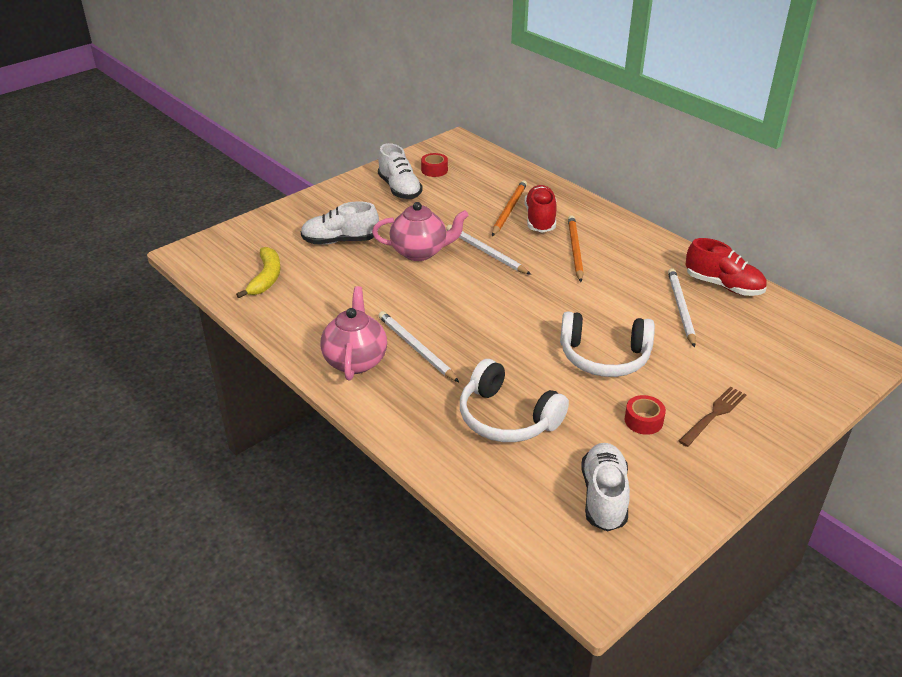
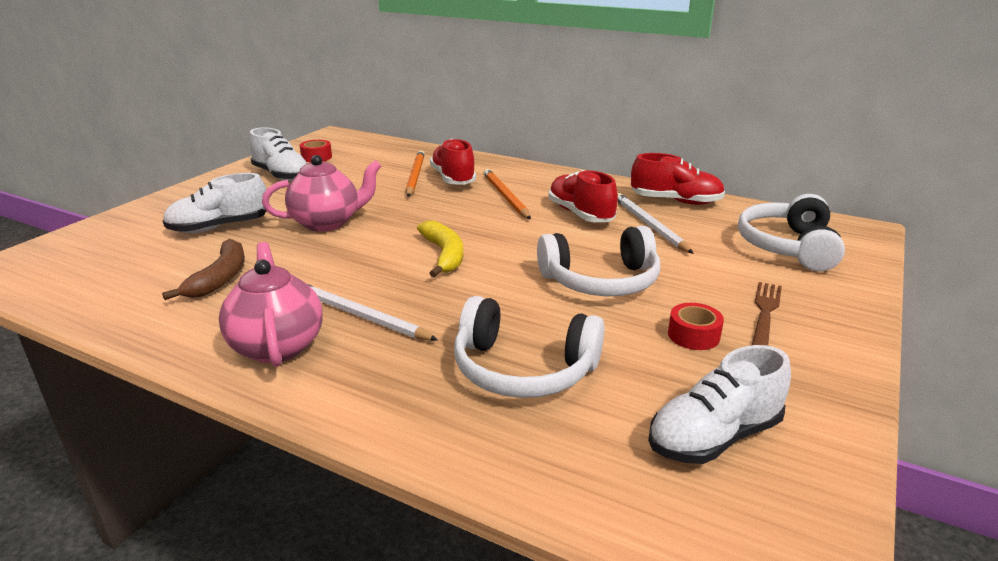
camera: 20 degrees left, 10 degrees down
yellow banana [236,247,280,298] -> yellow banana moved to [417,221,463,277]
white pencil [446,225,531,275] -> none
white shoe [581,443,630,532] -> white shoe turned 105 degrees counterclockwise [648,345,791,464]
none -> brown banana [162,239,245,300]
none -> red shoe [548,170,618,222]
none -> white headphones [738,194,845,272]

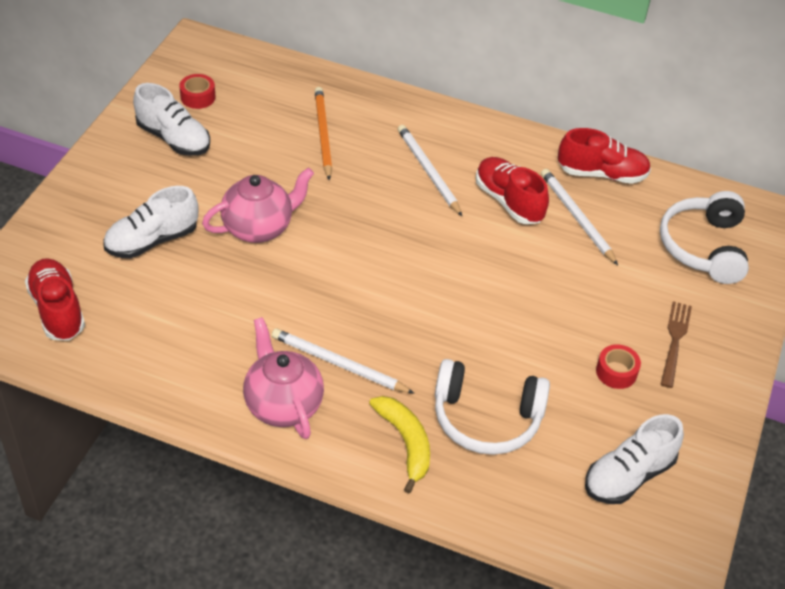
camera: 10 degrees left, 20 degrees up
brown banana [162,239,245,300] -> none
yellow banana [417,221,463,277] -> yellow banana moved to [369,396,430,493]
red shoe [430,138,476,185] -> red shoe moved to [25,258,85,340]
orange pencil [483,169,531,219] -> white pencil [398,125,462,216]
white headphones [537,226,660,296] -> none

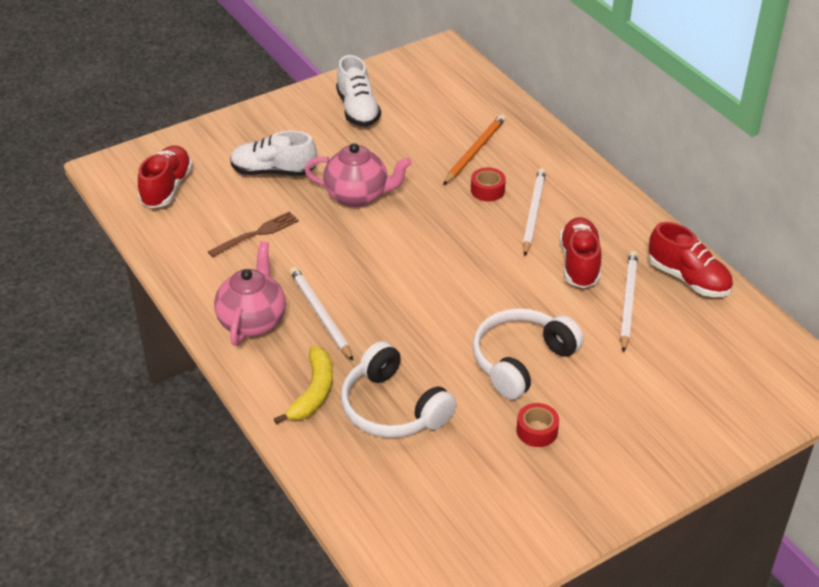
camera: 40 degrees right, 5 degrees down
red tape [179,74,215,109] -> red tape moved to [471,167,506,201]
white shoe [585,414,684,504] -> none
white headphones [660,191,749,284] -> white headphones moved to [472,308,584,400]
brown fork [661,301,692,388] -> brown fork moved to [208,211,299,257]

